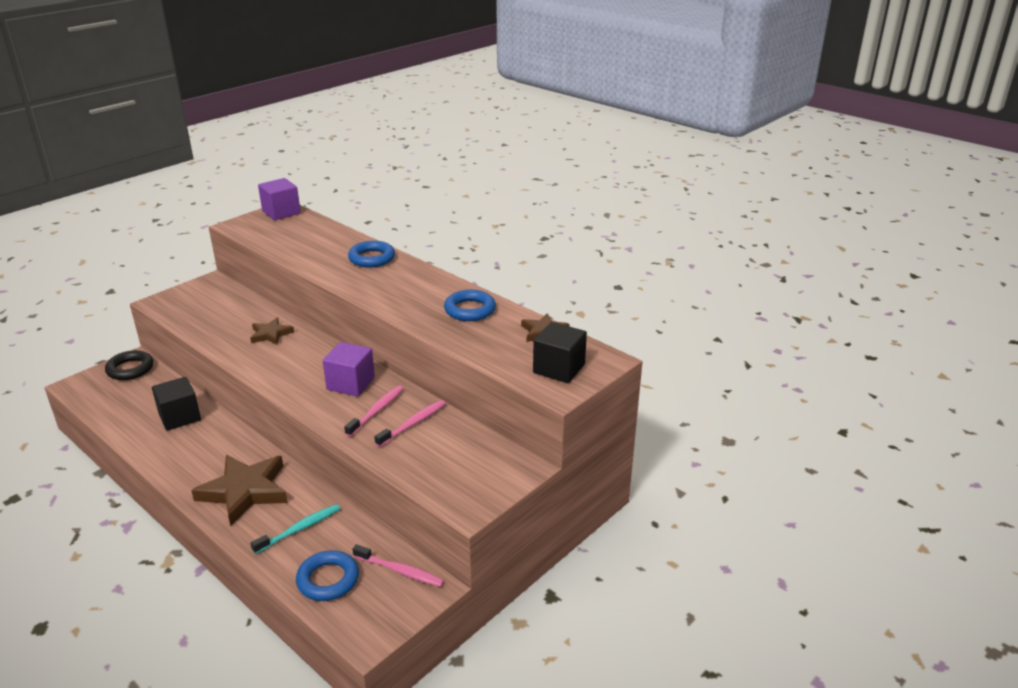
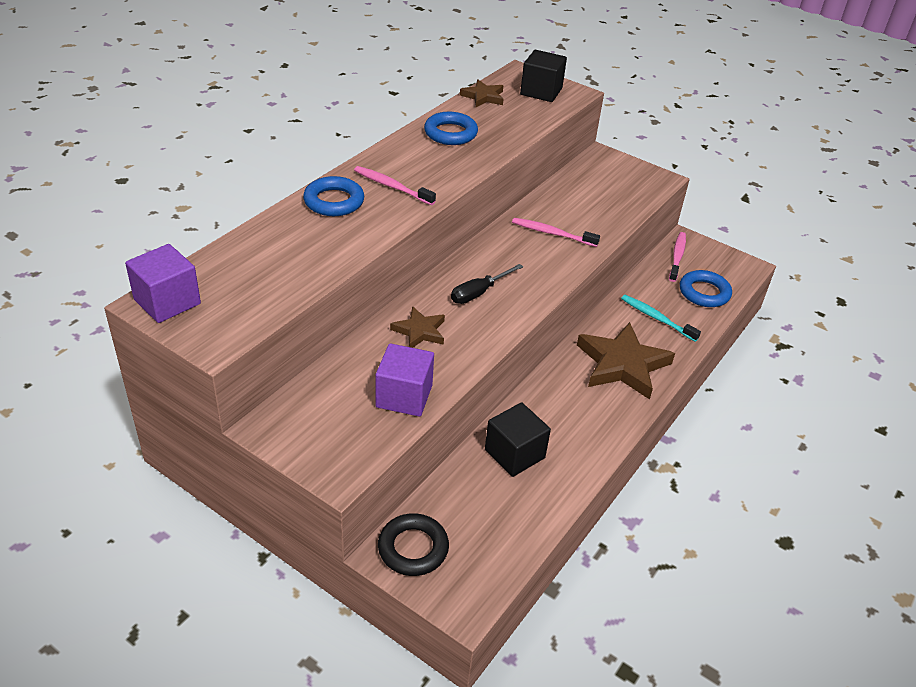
camera: 100 degrees left, 10 degrees up
purple cube [323,342,375,396] -> purple cube moved to [376,343,434,417]
pink toothbrush [374,400,446,447] -> pink toothbrush moved to [354,166,436,205]
none -> black screwdriver [451,264,523,304]

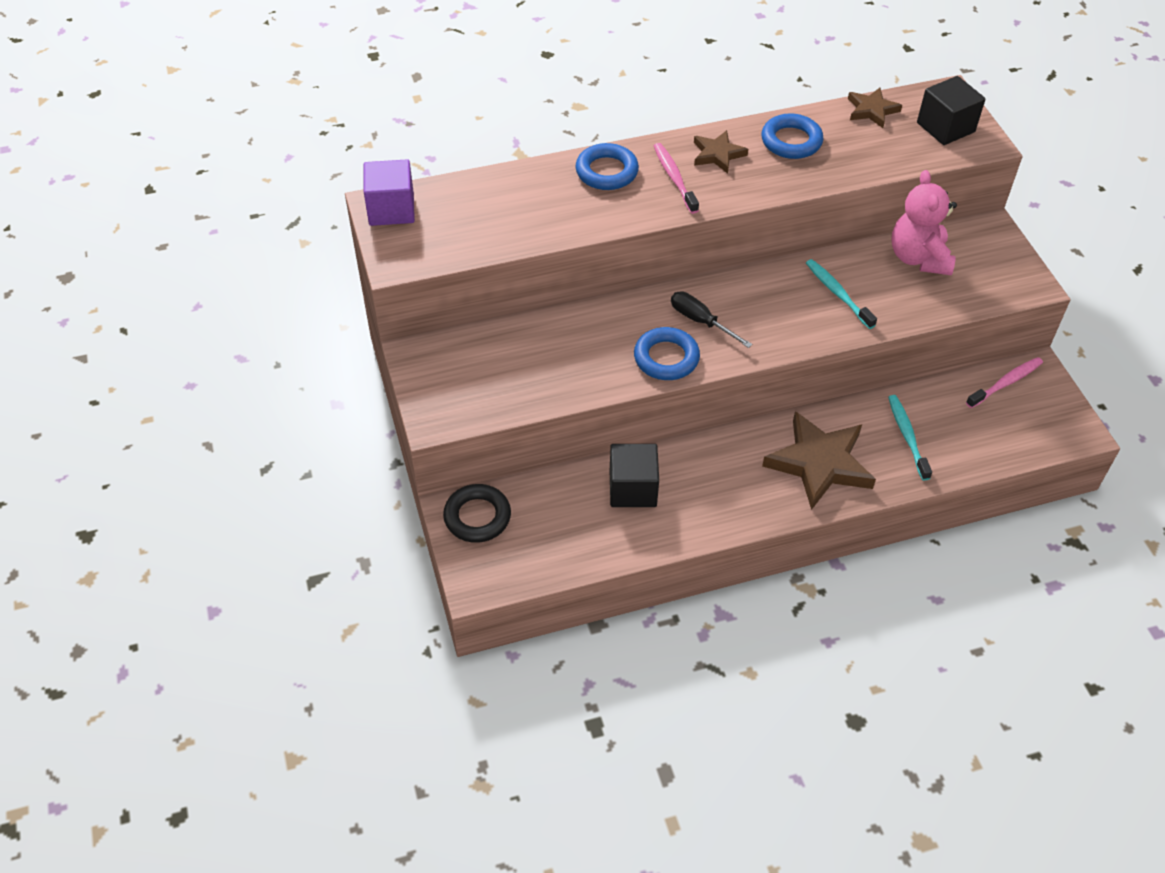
camera: 40 degrees right, 10 degrees up
purple cube [376,343,434,417] -> none
brown star [390,306,445,348] -> brown star moved to [694,130,748,174]
black screwdriver [451,264,523,304] -> black screwdriver turned 45 degrees clockwise [671,292,752,348]
pink toothbrush [512,218,600,247] -> turquoise toothbrush [806,259,877,329]
blue ring [680,270,732,307] -> blue ring moved to [634,327,700,380]
none -> pink teddy bear [891,170,957,275]

